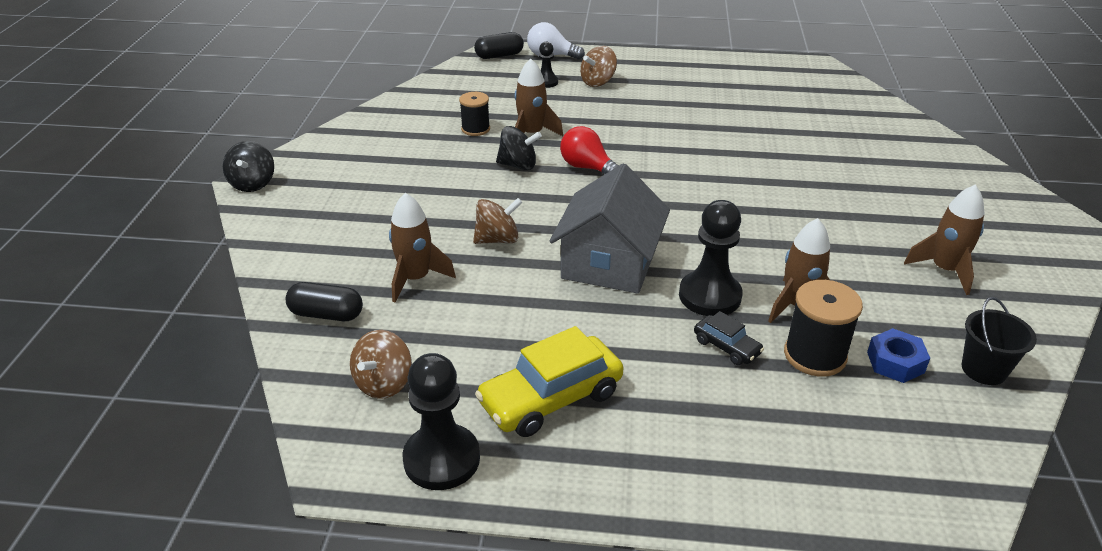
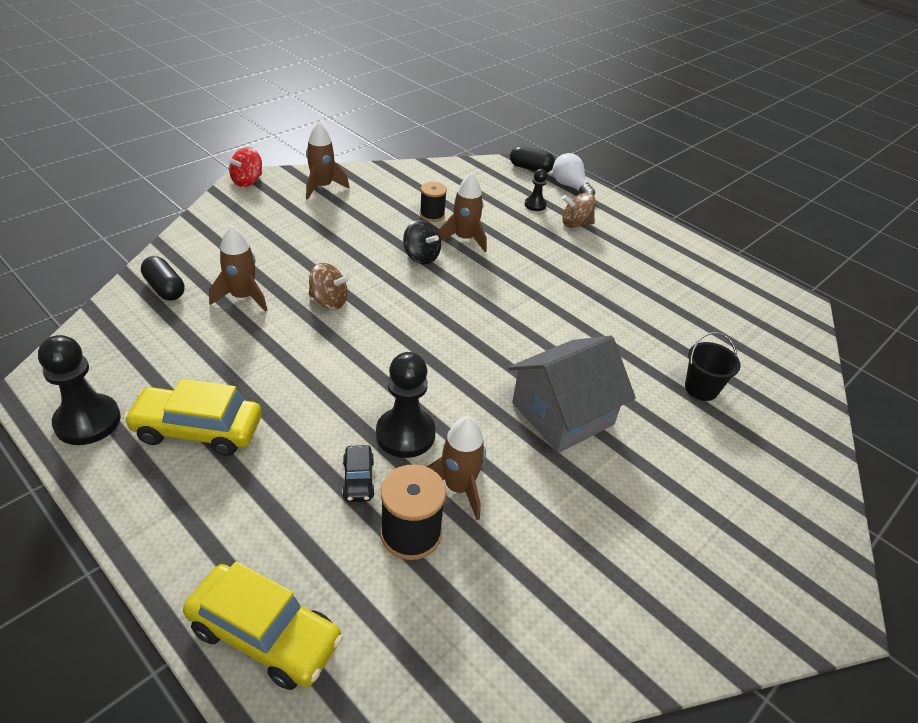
camera: 35 degrees right, 5 degrees up
black spinning top [223,141,274,192] -> red spinning top [228,147,262,187]
brown spinning top [350,330,412,399] -> none
grey house [550,164,670,294] -> grey house moved to [508,336,636,453]
red light bulb [560,126,619,174] -> none
blue nut [867,328,930,383] -> none
brown rocket [904,185,985,295] -> brown rocket moved to [306,122,349,199]
black bucket [962,297,1037,385] -> black bucket moved to [685,332,741,401]
none -> yellow car [183,561,343,690]

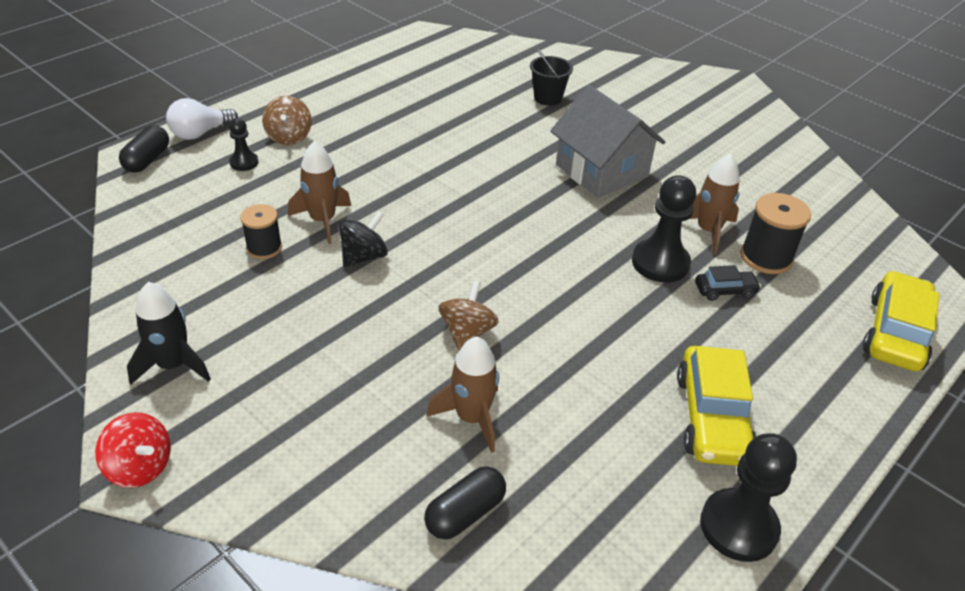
camera: 90 degrees left, 0 degrees up
brown rocket [306,122,349,199] -> black rocket [127,282,211,385]

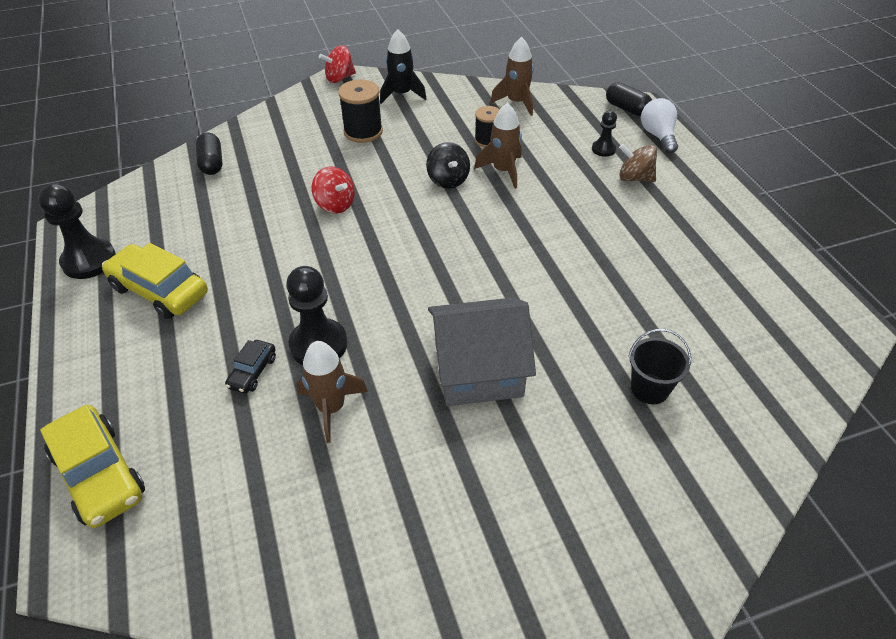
camera: 120 degrees right, 5 degrees up
brown rocket [427,336,499,453] -> brown rocket moved to [490,37,534,116]
brown spinning top [438,280,499,350] -> red spinning top [312,166,355,214]
black spool [741,193,811,274] -> black spool moved to [338,79,383,143]

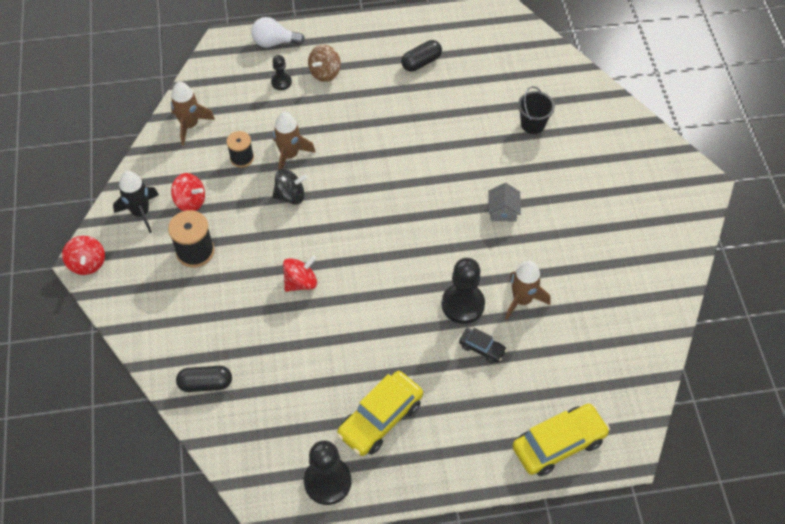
camera: 80 degrees left, 10 degrees up
grey house [428,298,536,406] -> grey house [488,183,521,222], size x0.46
black capsule [606,82,652,116] -> black capsule moved to [401,40,442,72]
none -> red spinning top [171,173,205,211]

